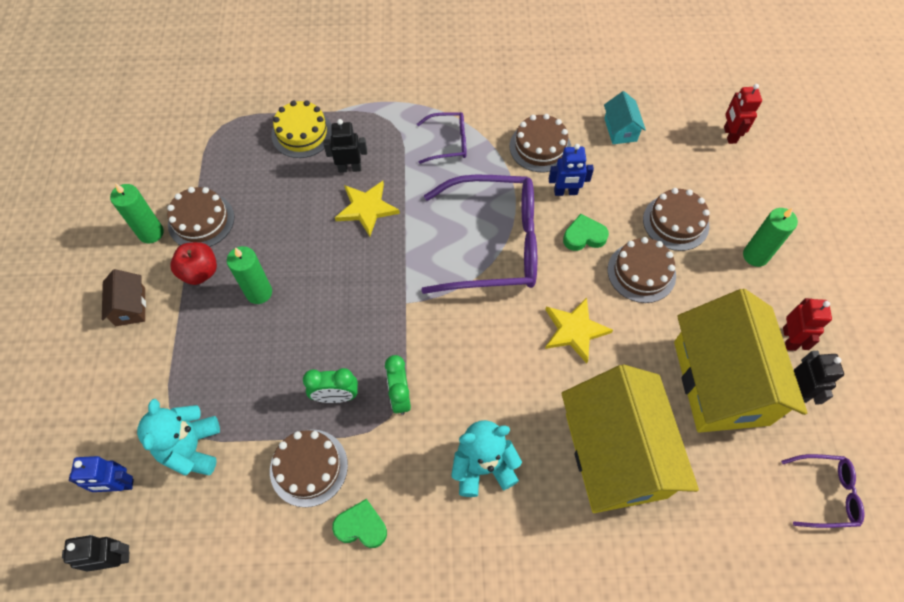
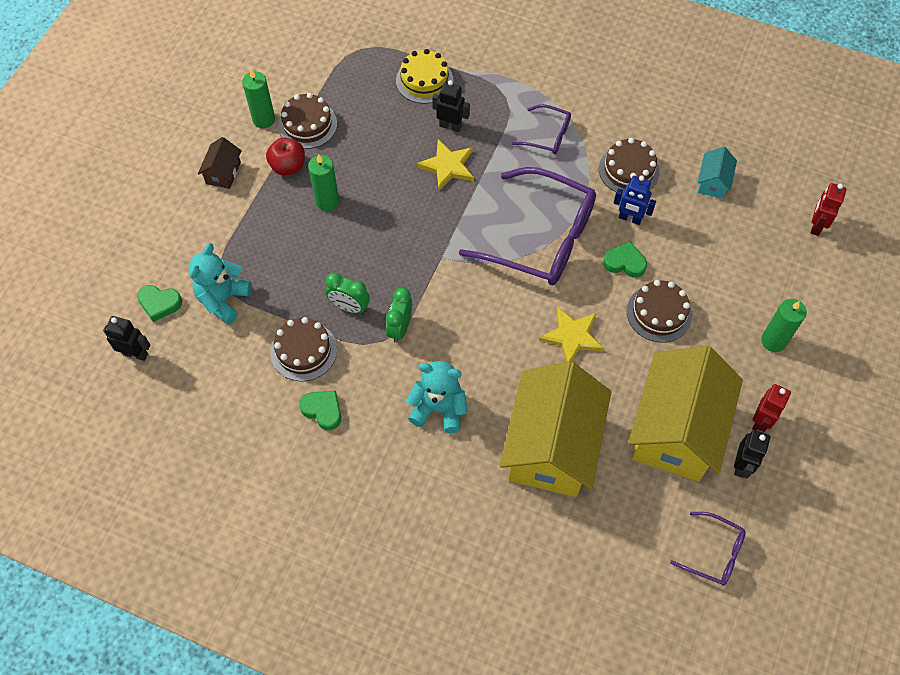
camera: 25 degrees right, 0 degrees up
blue robot [69,456,134,492] -> green heart [137,285,182,322]
brown cake [643,188,710,251] -> none

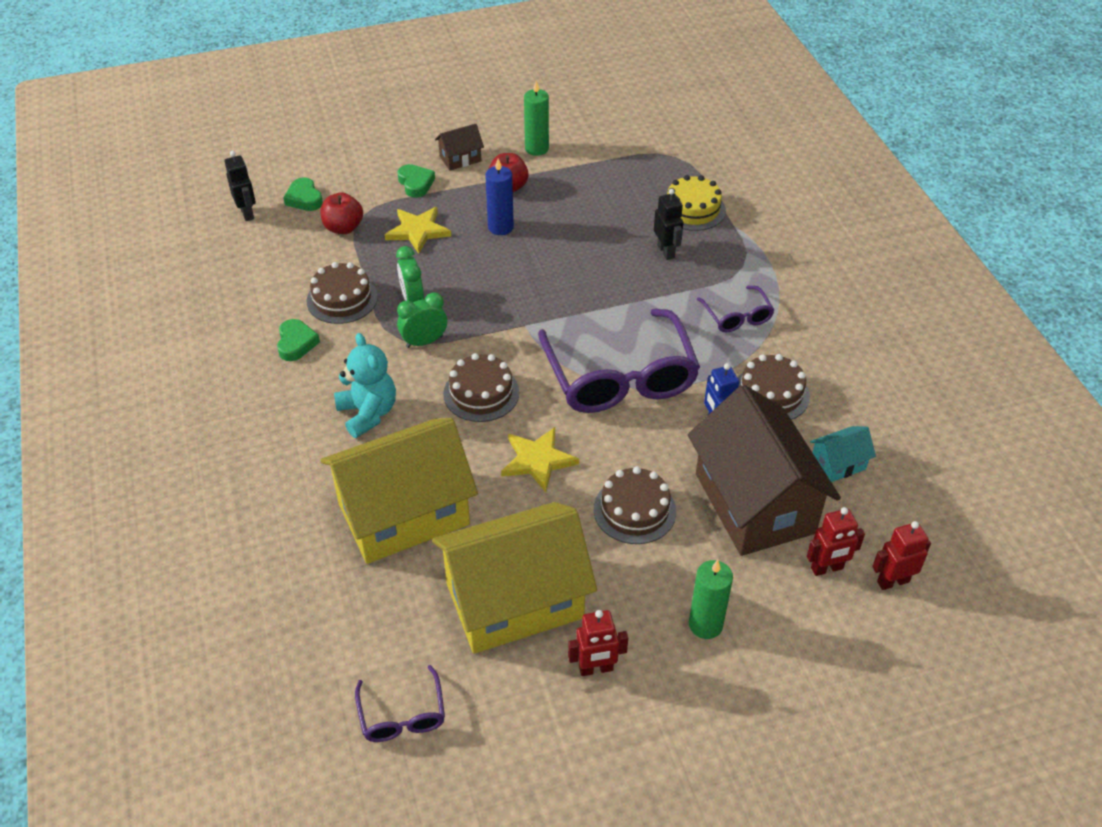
camera: 50 degrees right, 15 degrees down
turquoise teddy bear [189,243,252,324] -> red apple [321,192,363,234]
brown cake [278,93,337,149] -> brown cake moved to [443,353,519,422]
green candle [308,154,339,211] -> blue candle [485,158,514,235]
yellow star [417,139,474,191] -> yellow star moved to [385,207,451,254]
green heart [603,241,647,278] -> green heart moved to [397,164,435,198]
black robot [734,429,770,479] -> none
none -> brown house [688,385,841,556]
none -> red robot [807,507,865,576]

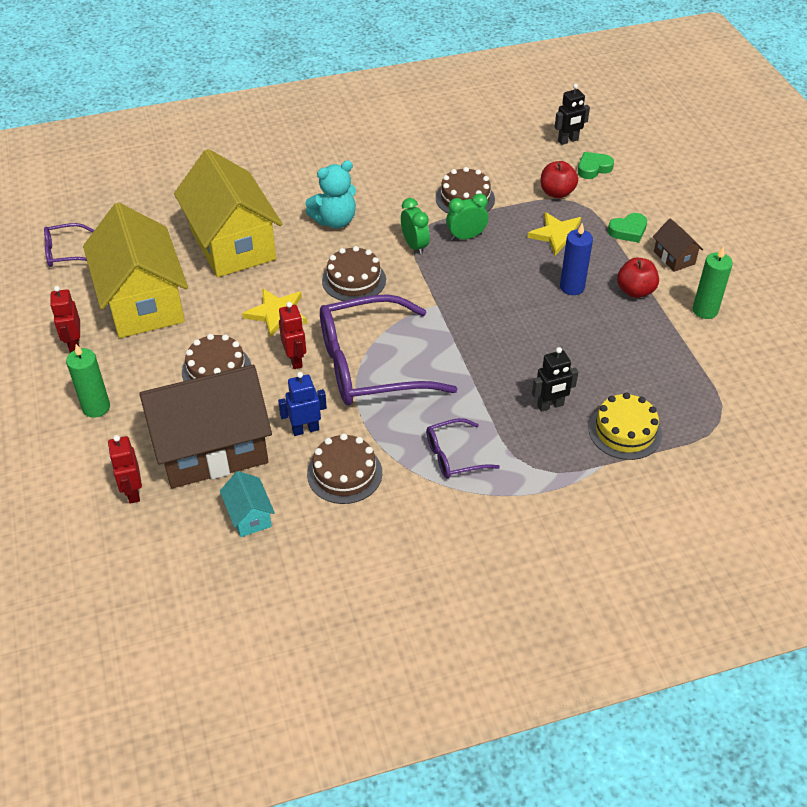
camera: 90 degrees right, 0 degrees up
green heart [277,319,320,361] -> none
red robot [872,521,931,590] -> red robot moved to [279,302,306,369]

